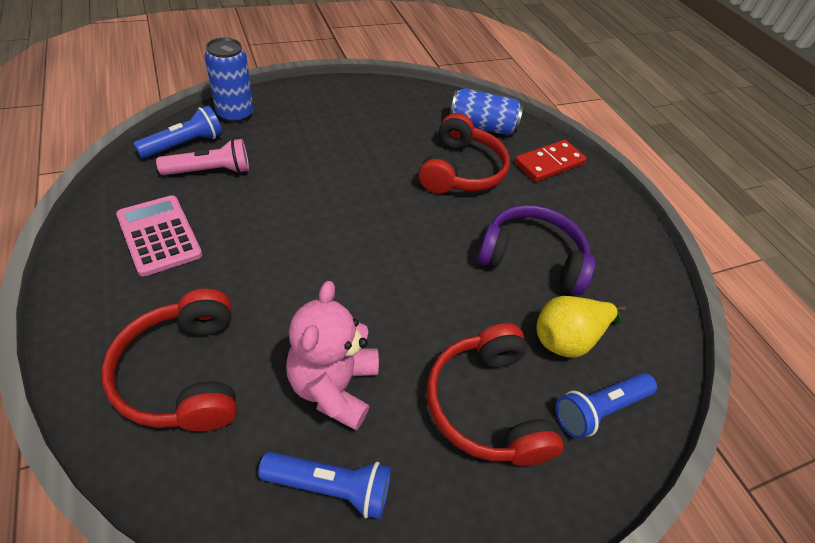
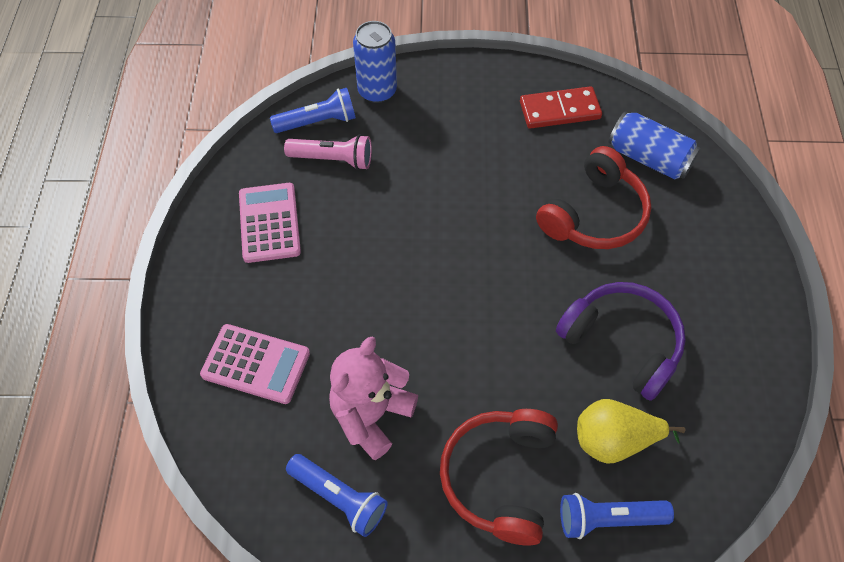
camera: 30 degrees right, 10 degrees up
red headphones [102,289,237,431] -> pink calculator [200,324,310,404]
red domino [514,140,587,182] -> red domino moved to [520,86,602,129]

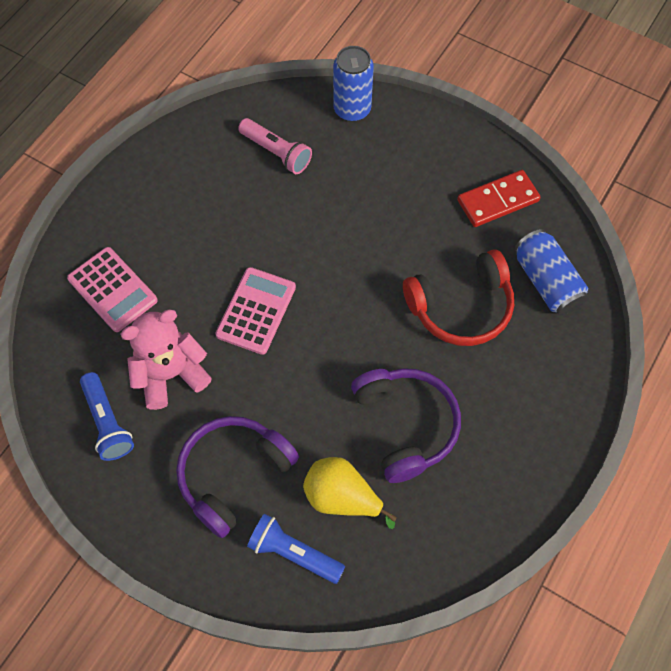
camera: 30 degrees right, 5 degrees up
pink calculator [239,183,301,263] -> pink calculator moved to [216,267,296,355]
blue flashlight [270,88,356,133] -> none
red headphones [440,409,558,546] -> purple headphones [176,416,299,538]
red domino [520,86,602,129] -> red domino turned 45 degrees counterclockwise [457,170,541,227]

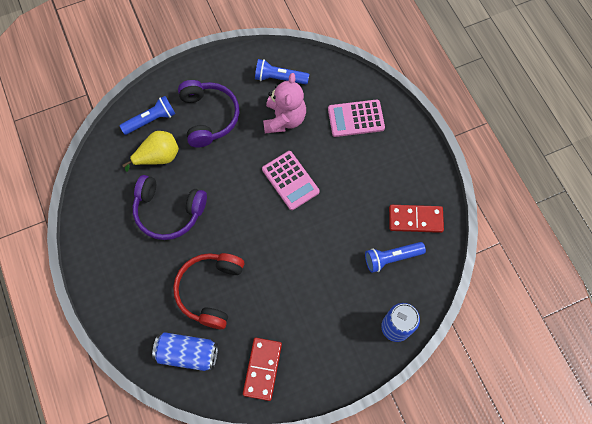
camera: 125 degrees right, 5 degrees up
pink flashlight [238,118,312,174] -> blue flashlight [365,242,426,273]
none -> red domino [389,205,444,233]

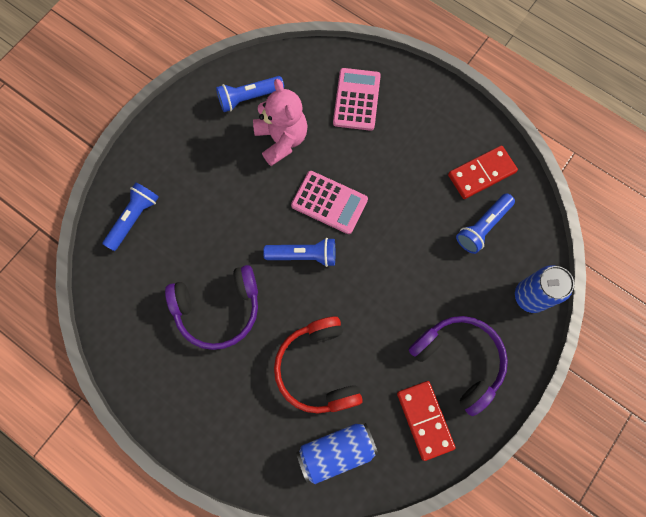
camera: 30 degrees left, 5 degrees up
yellow pear [122,131,179,172] -> none
purple headphones [178,80,239,148] -> purple headphones moved to [409,316,508,416]
pink calculator [328,99,385,137] -> pink calculator turned 135 degrees clockwise [333,68,381,131]
none -> blue flashlight [263,238,335,267]

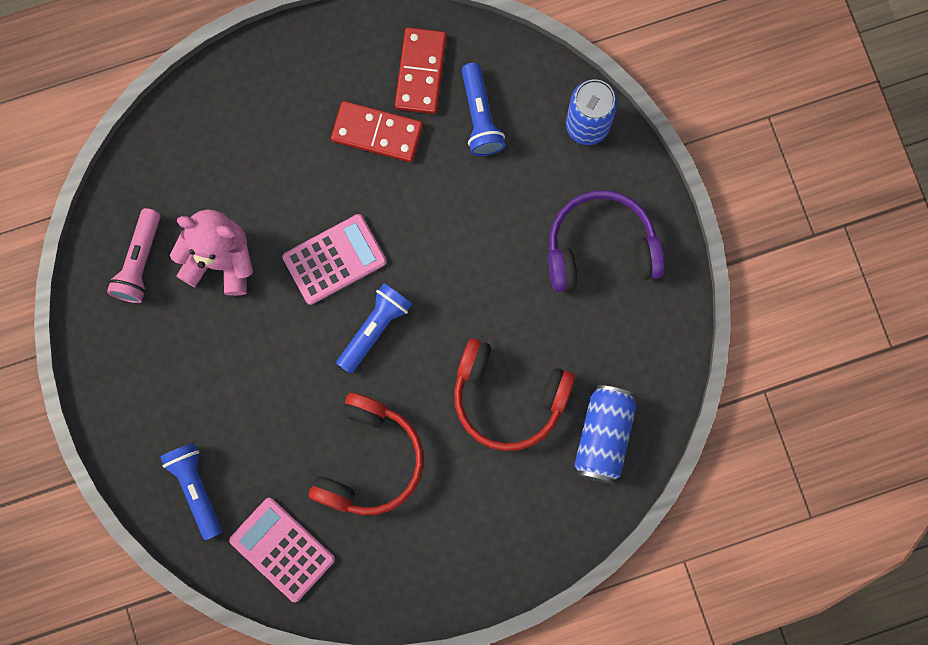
camera: 55 degrees left, 5 degrees up
purple headphones [165,265,258,350] -> red headphones [309,393,424,515]
blue flashlight [216,76,284,112] -> pink flashlight [107,208,160,303]
pink calculator [333,68,381,131] -> pink calculator moved to [229,498,335,602]
red domino [397,381,455,461] -> red domino moved to [331,101,423,162]

